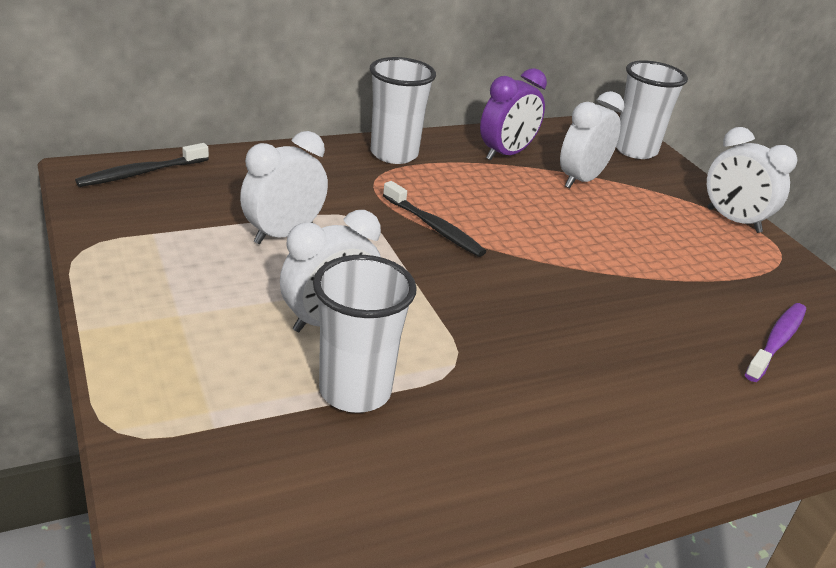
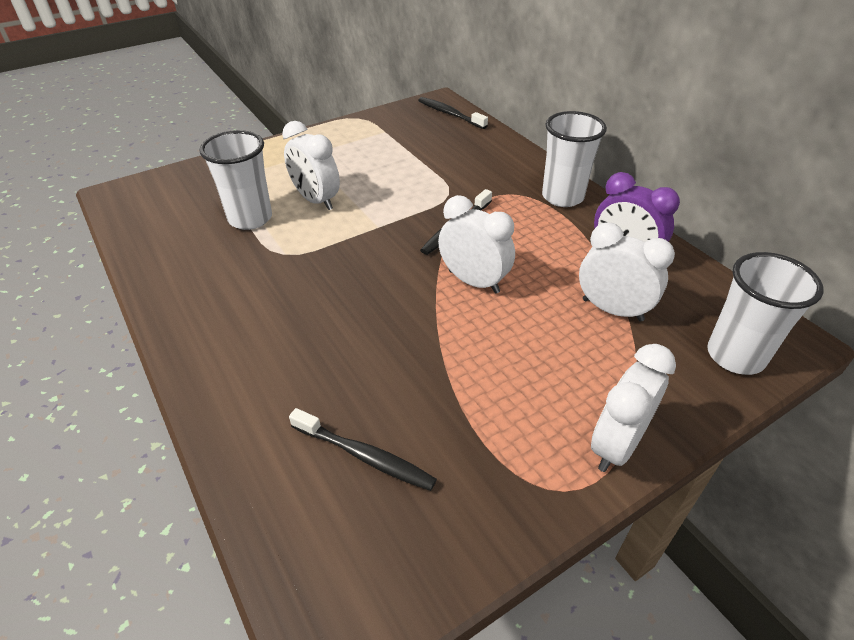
camera: 85 degrees right, 10 degrees up
white clock [240,131,328,244] -> white clock moved to [438,195,515,294]
purple toothbrush [745,303,806,382] -> black toothbrush [289,408,437,491]

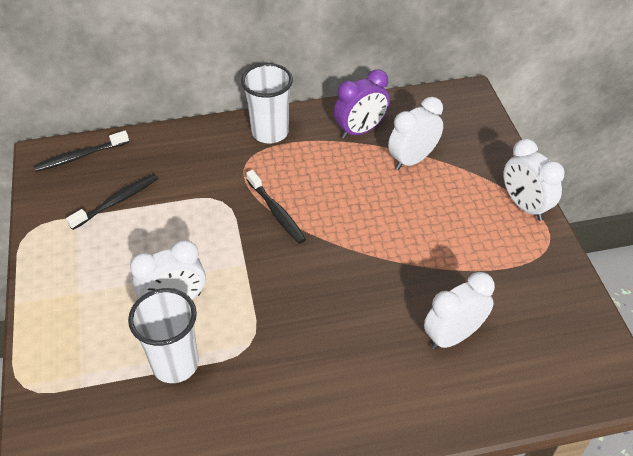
camera: 70 degrees left, 5 degrees up
black toothbrush [289,408,437,491] -> black toothbrush moved to [66,173,158,230]
white clock [438,195,515,294] -> white clock moved to [424,272,495,350]
white cup [707,252,824,375] -> none

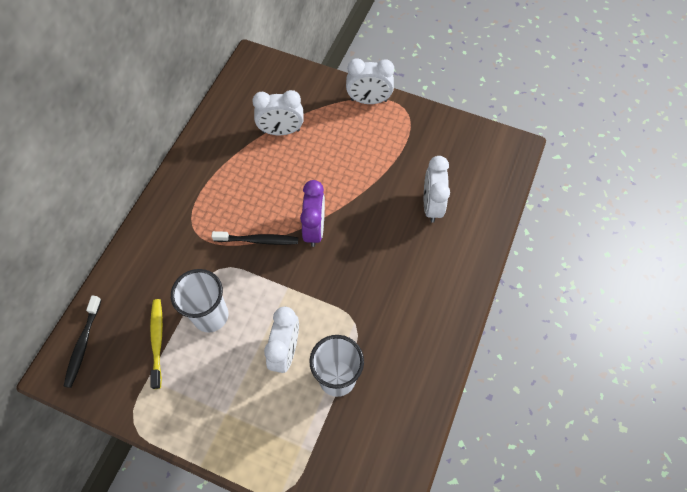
camera: 55 degrees left, 15 degrees up
black toothbrush [66,173,158,230] -> yellow toothbrush [150,299,163,389]
white cup [241,63,293,144] -> white cup moved to [171,269,228,333]
purple clock [334,69,390,139] -> purple clock moved to [300,180,325,247]
white clock [388,97,443,170] -> white clock turned 90 degrees counterclockwise [252,90,304,135]

